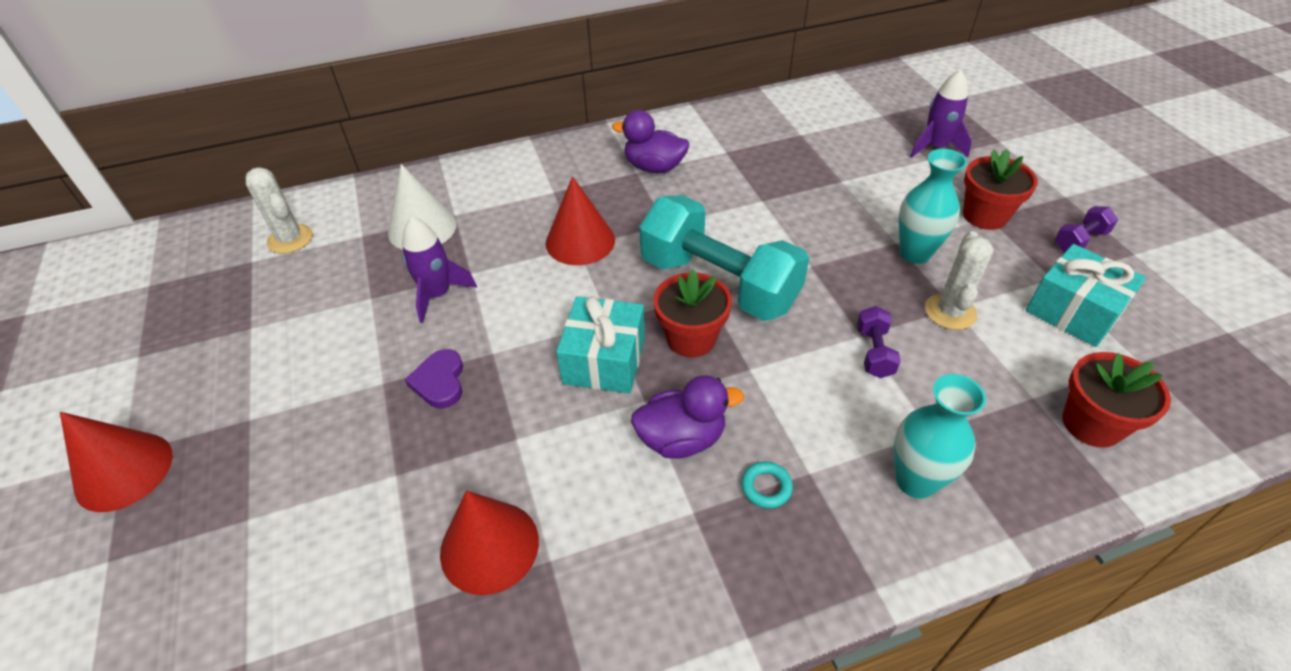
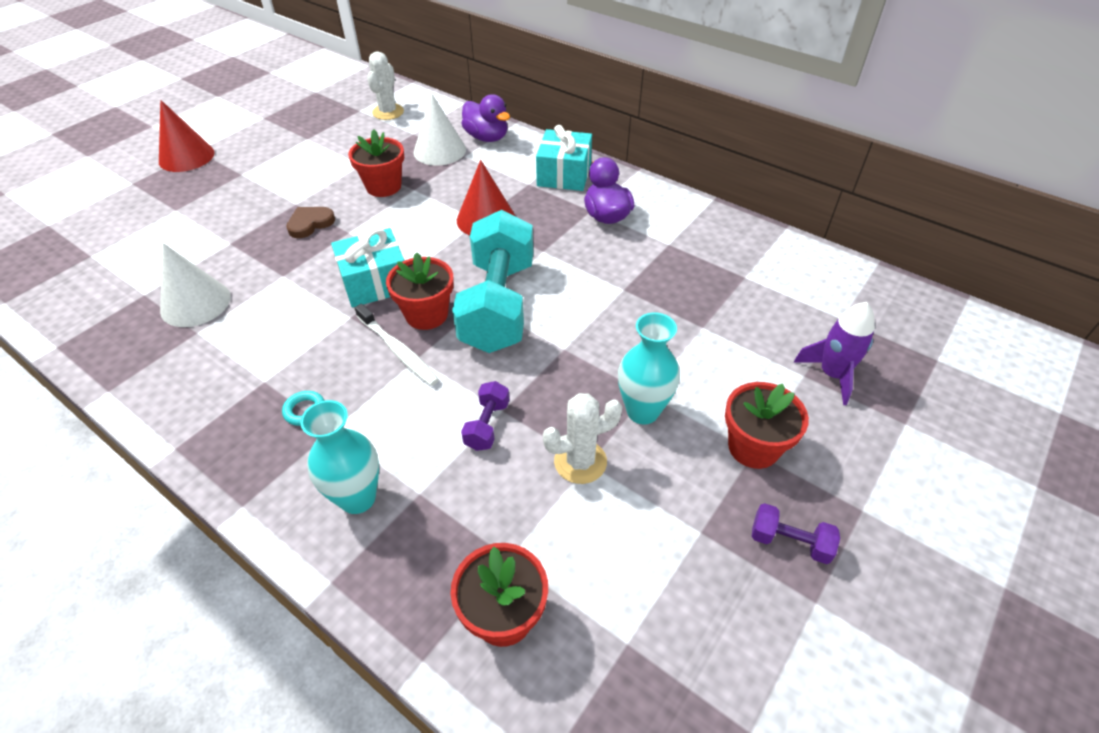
camera: 55 degrees right, 0 degrees up
purple rocket [402,217,477,323] -> red flower pot [348,129,404,197]
purple heart [404,349,463,408] -> brown heart [286,207,335,238]
red cone [440,490,539,595] -> white cone [160,243,231,327]
purple duck [631,375,744,459] -> purple duck moved to [461,94,510,142]
purple dumbbell [857,306,901,378] -> purple dumbbell turned 45 degrees counterclockwise [461,381,509,451]
turquoise gift [1026,244,1146,347] -> turquoise gift moved to [536,125,592,191]
none -> white toothbrush [355,304,439,386]

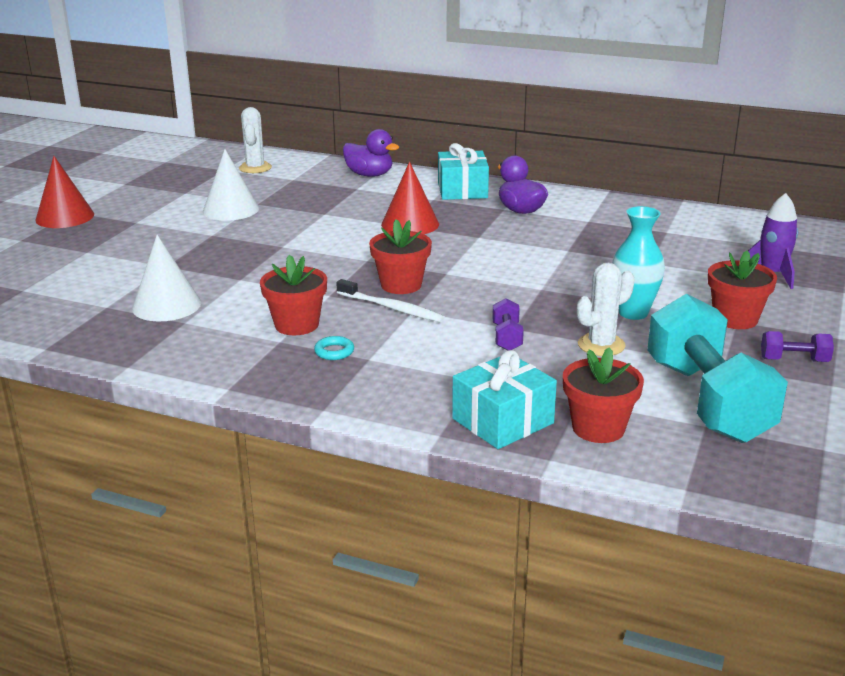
camera: 15 degrees left, 20 degrees down
brown heart [286,207,335,238] -> none
turquoise vase [300,400,379,514] -> none
turquoise gift [331,228,405,307] -> turquoise gift moved to [452,350,557,449]
red flower pot [348,129,404,197] -> red flower pot moved to [260,255,327,335]
white cone [413,94,466,166] -> white cone moved to [203,149,259,221]
turquoise dumbbell [452,210,533,353] -> turquoise dumbbell moved to [647,294,788,443]

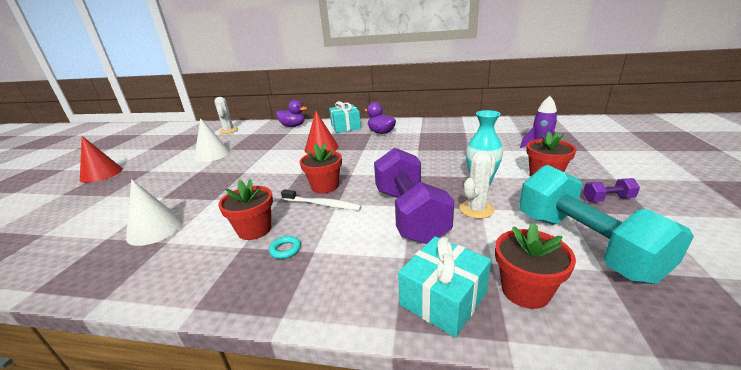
camera: 10 degrees left, 0 degrees up
purple dumbbell [492,298,524,350] -> purple dumbbell [374,148,454,244], size x2.46

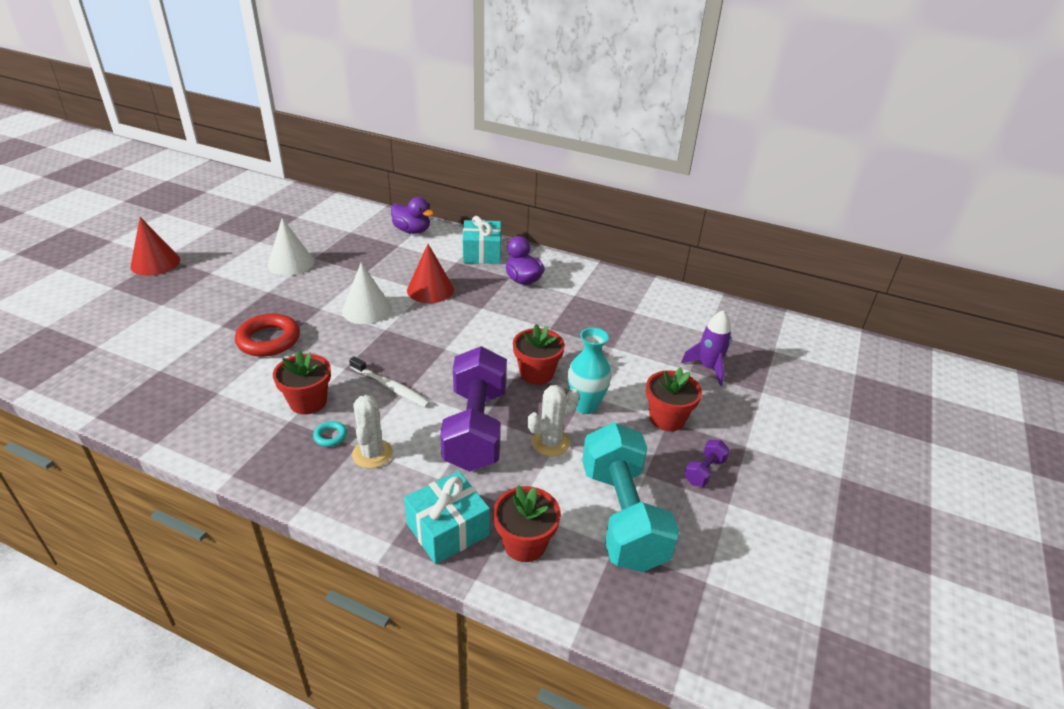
camera: 10 degrees right, 10 degrees up
white cone [126,179,183,246] -> white cone moved to [342,262,392,324]
white cactus [214,97,238,134] -> white cactus moved to [352,395,393,469]
red flower pot [300,143,342,194] -> red flower pot moved to [513,324,565,385]
purple dumbbell [583,178,640,202] -> purple dumbbell turned 60 degrees counterclockwise [684,440,730,487]
none -> red ring [235,313,300,357]

